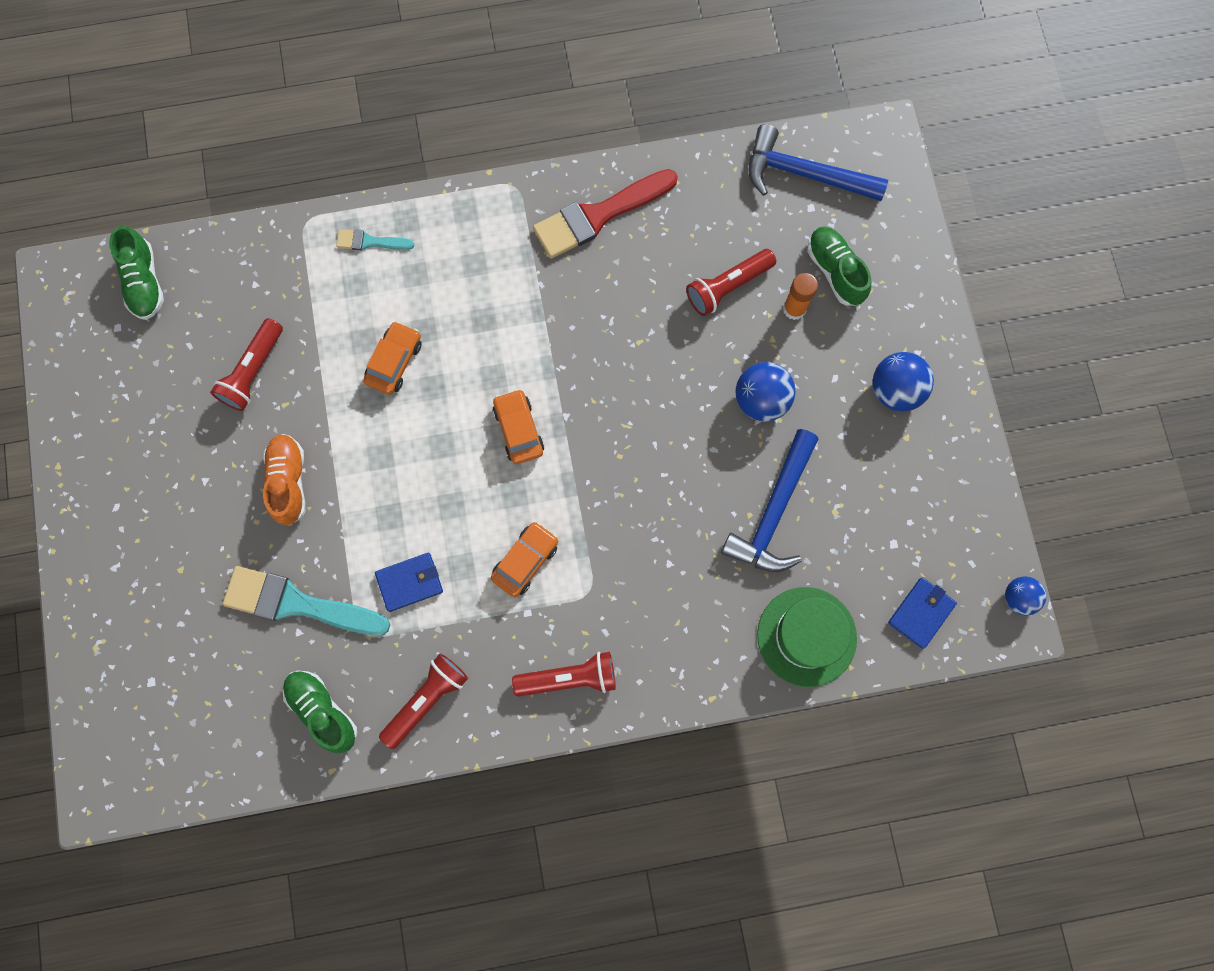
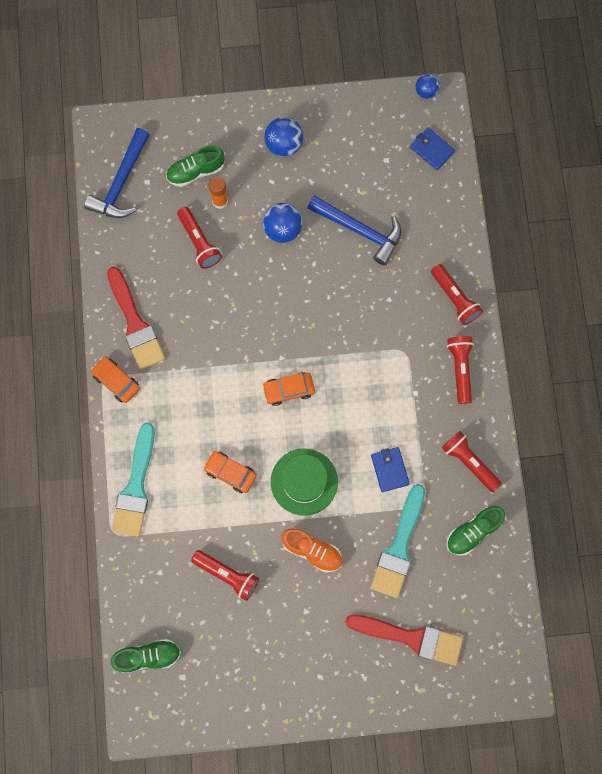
camera: 85 degrees left, 0 degrees up
orange shoe [263,434,305,526] -> orange shoe turned 150 degrees counterclockwise [281,528,342,572]
turquoise brush [336,229,414,250] -> turquoise brush [112,422,155,536], size x2.01
orange car [491,522,558,597] -> orange car moved to [91,357,140,403]
green hat [757,587,857,687] -> green hat moved to [271,449,338,516]
none -> red brush [346,614,463,666]
none -> red flashlight [431,264,483,325]

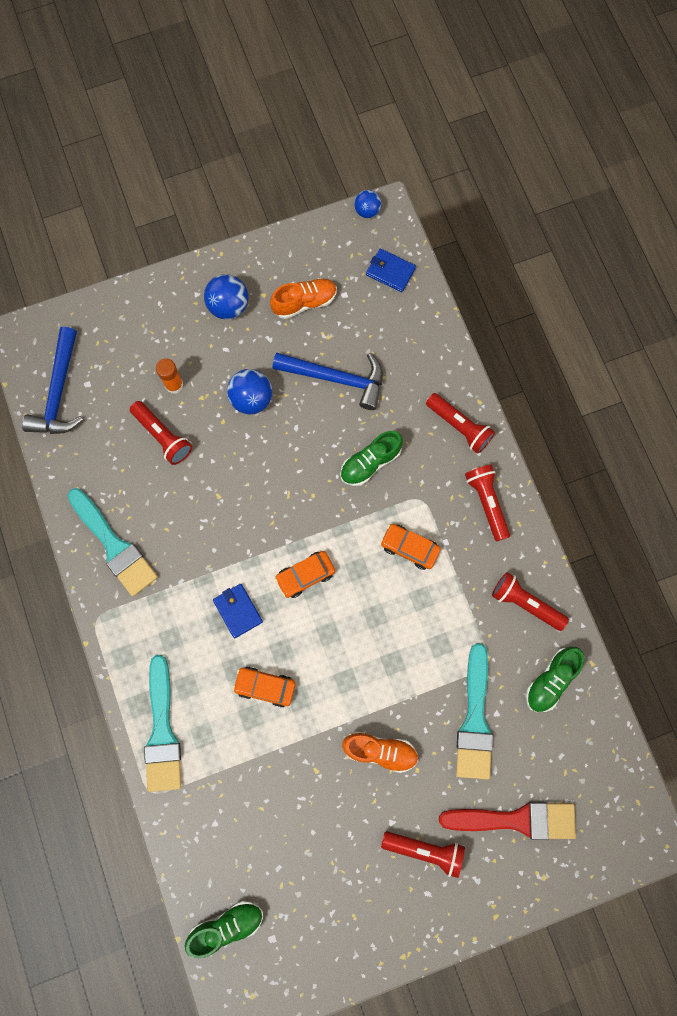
camera: 15 degrees left, 0 degrees up
orange car [91,357,140,403] -> orange car moved to [380,524,441,570]
red brush [107,267,165,369] -> turquoise brush [68,488,158,596]
green shoe [166,145,225,187] -> green shoe moved to [340,431,403,486]
red flashlight [191,550,259,601] -> red flashlight moved to [381,831,465,878]
green hat [271,449,338,516] -> none
blue wallet [371,447,410,492] -> blue wallet moved to [213,584,263,638]
none -> orange shoe [270,278,337,319]

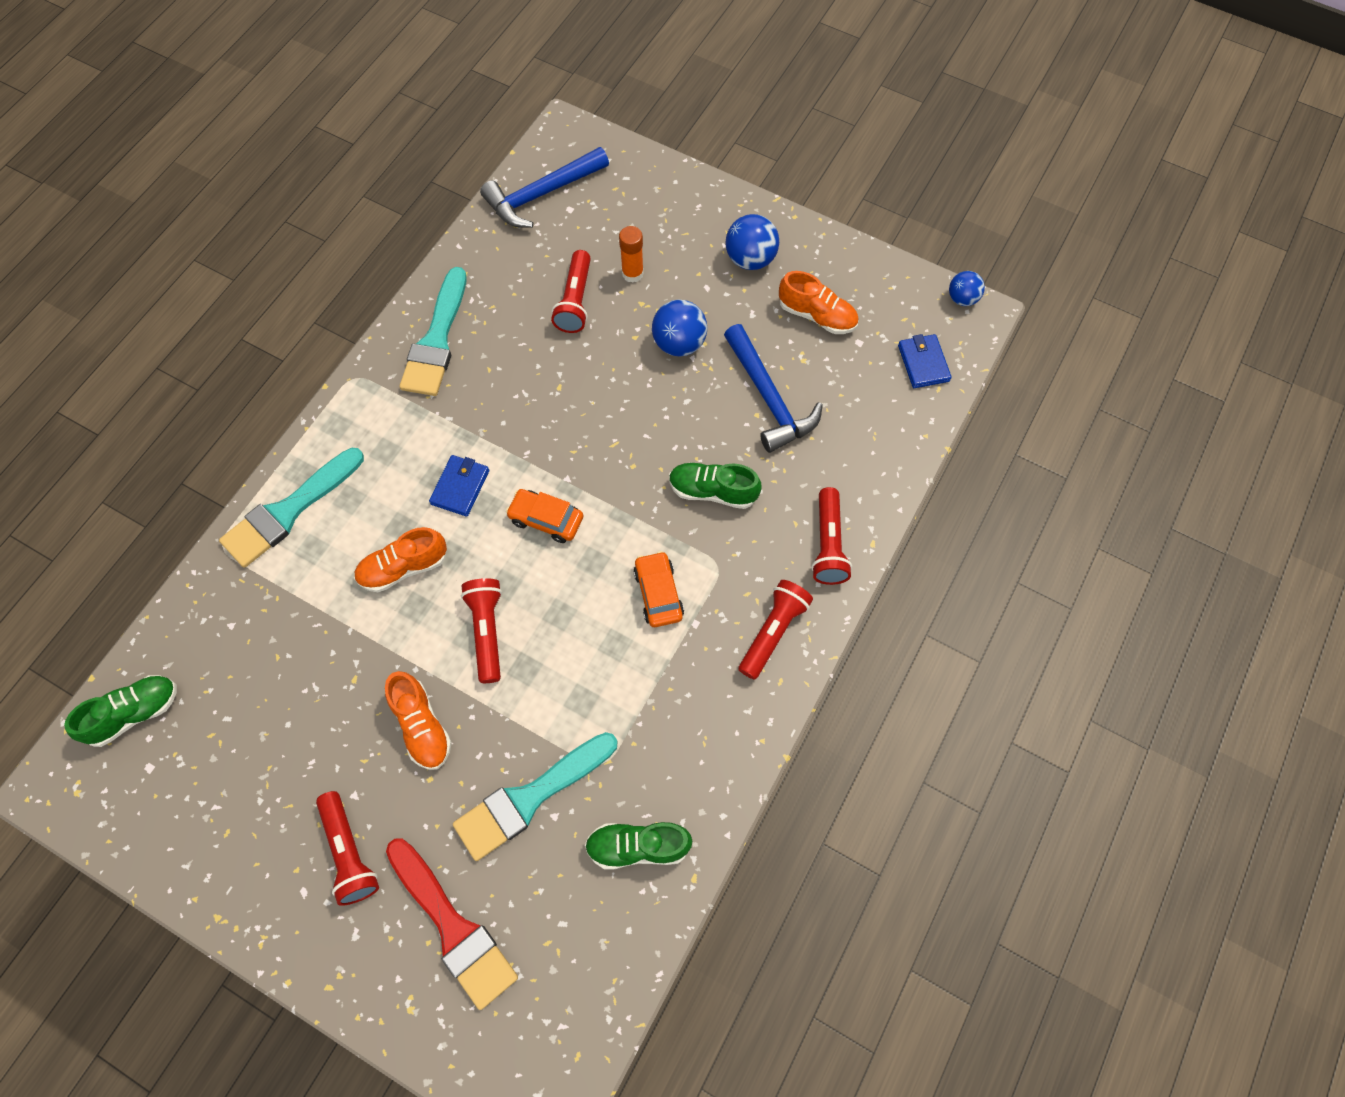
camera: 50 degrees right, 10 degrees down
green shoe [185,900,263,958] -> green shoe turned 60 degrees counterclockwise [64,675,177,747]
orange car [233,667,296,707] -> orange shoe [354,527,447,592]
red flashlight [492,572,569,631] -> red flashlight moved to [461,578,502,683]

